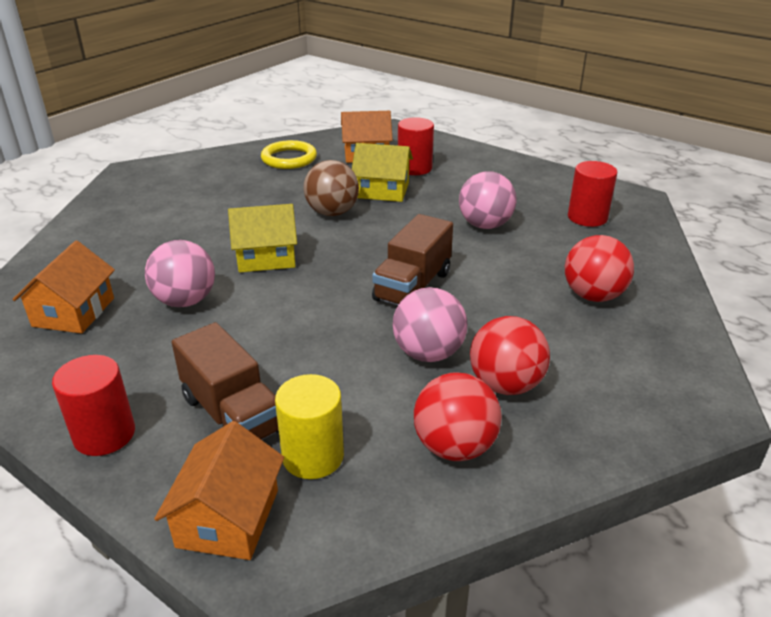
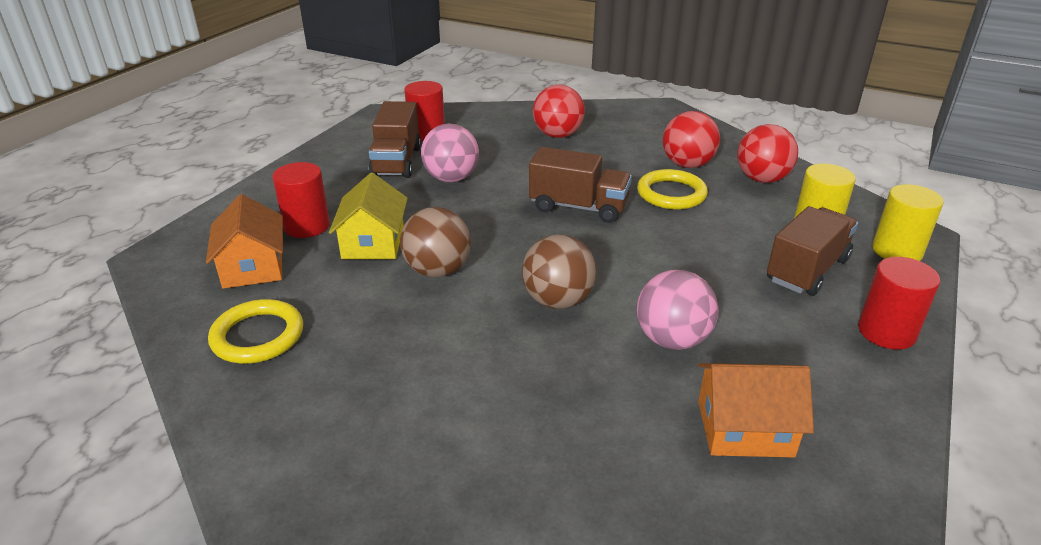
camera: 100 degrees left, 0 degrees up
orange house [154,421,284,560] -> yellow cylinder [872,184,944,261]
yellow house [228,204,297,272] -> brown ball [522,234,597,309]
pink ball [393,287,468,362] -> yellow ring [637,169,708,209]
none -> brown truck [369,101,421,178]

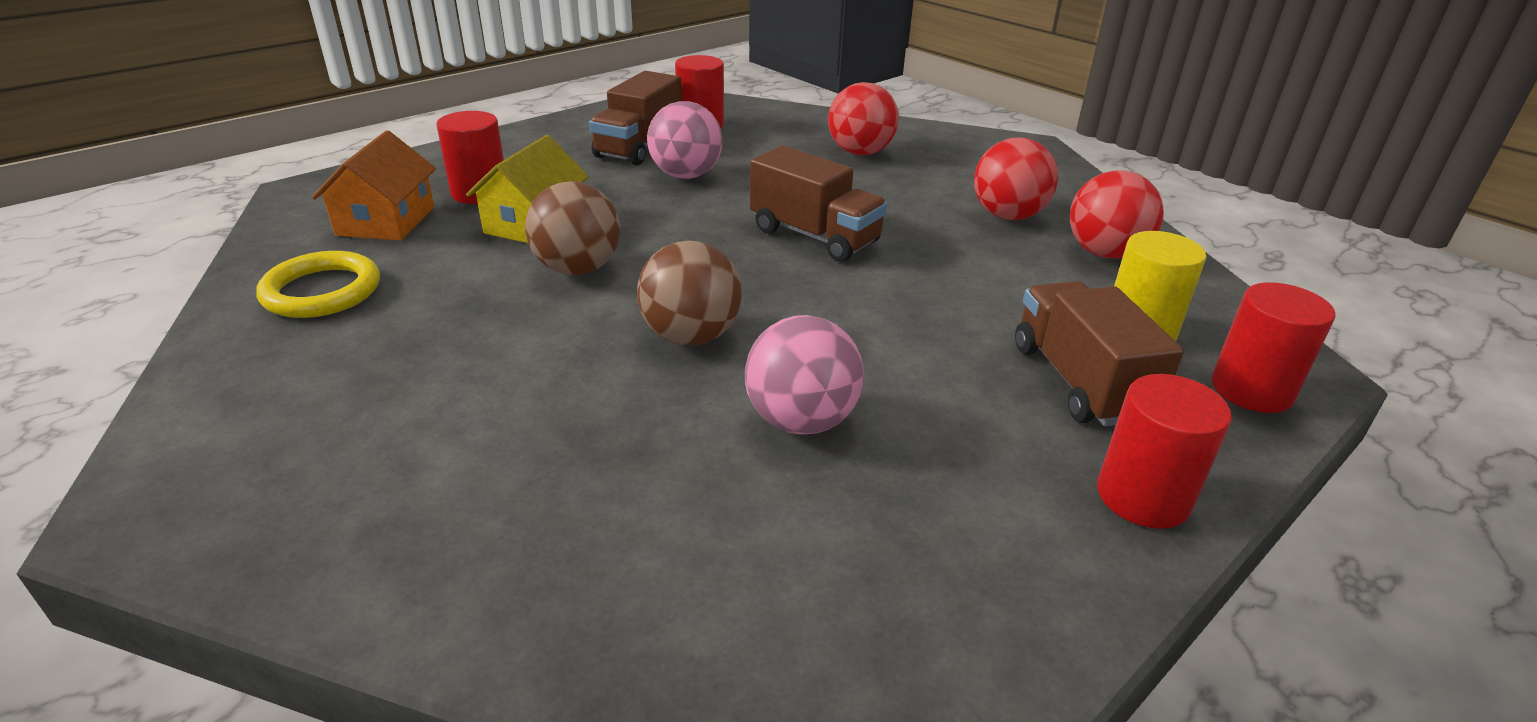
camera: 20 degrees right, 0 degrees up
yellow ring [637,169,708,209] -> none
orange house [698,363,814,457] -> none
brown truck [767,206,858,296] -> brown truck turned 75 degrees counterclockwise [1015,281,1184,426]
yellow cylinder [872,184,944,261] -> red cylinder [1211,282,1336,413]

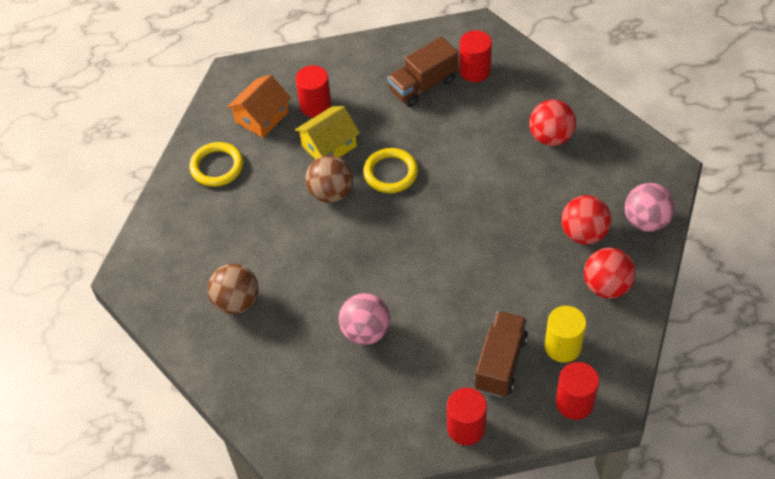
camera: 35 degrees right, 20 degrees up
brown ball [637,241,742,345] -> brown ball moved to [208,264,258,314]
pink ball [647,101,722,179] -> pink ball moved to [625,183,675,232]
brown truck [750,146,888,262] -> none
none -> yellow ring [363,148,418,193]

